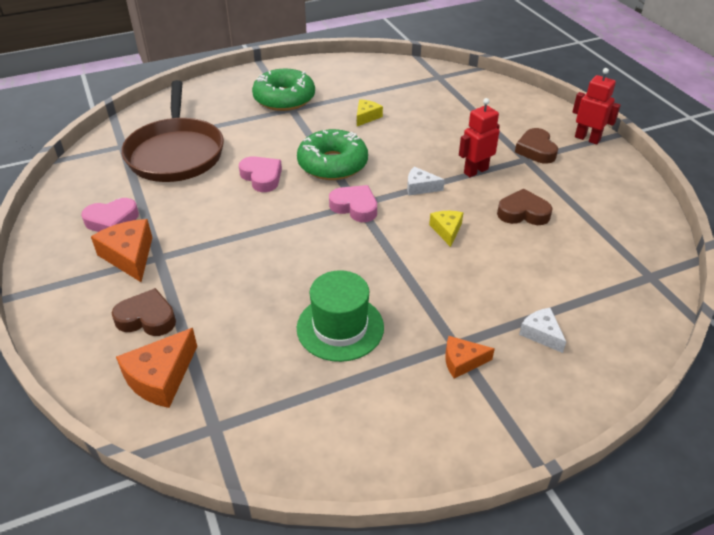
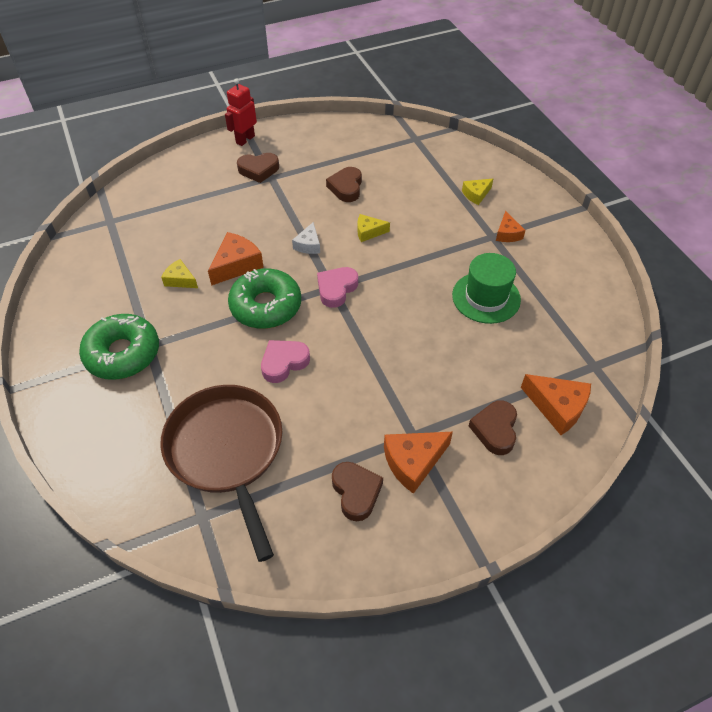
camera: 90 degrees left, 10 degrees up
pink heart [81,198,139,232] -> brown heart [332,462,383,522]
brown pan [121,80,224,182] -> brown pan turned 105 degrees counterclockwise [160,385,282,562]
red robot [459,98,500,177] -> none
white cheese [519,308,566,353] -> yellow cheese [462,179,493,205]
none -> orange cheese [208,232,264,286]

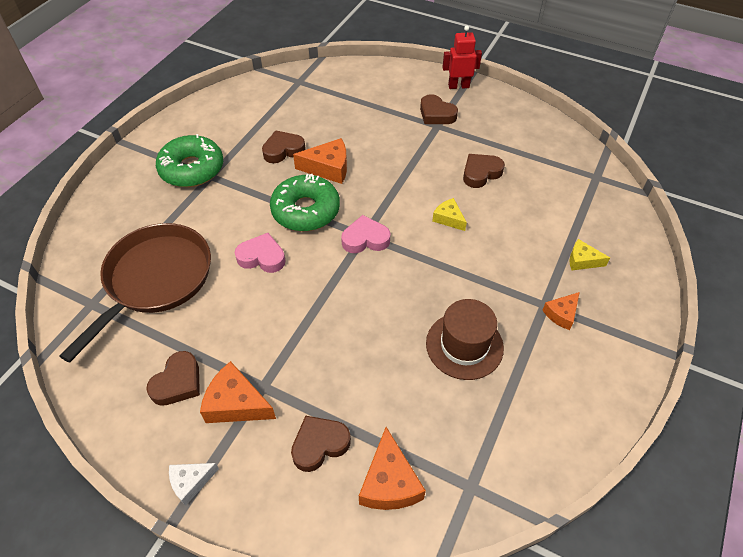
camera: 50 degrees right, 0 degrees up
yellow cheese [161,259,198,288] -> brown heart [262,130,306,163]
white cheese [292,222,320,254] -> white cheese moved to [169,463,219,506]
green hat [452,253,521,324] -> brown hat [426,299,504,380]

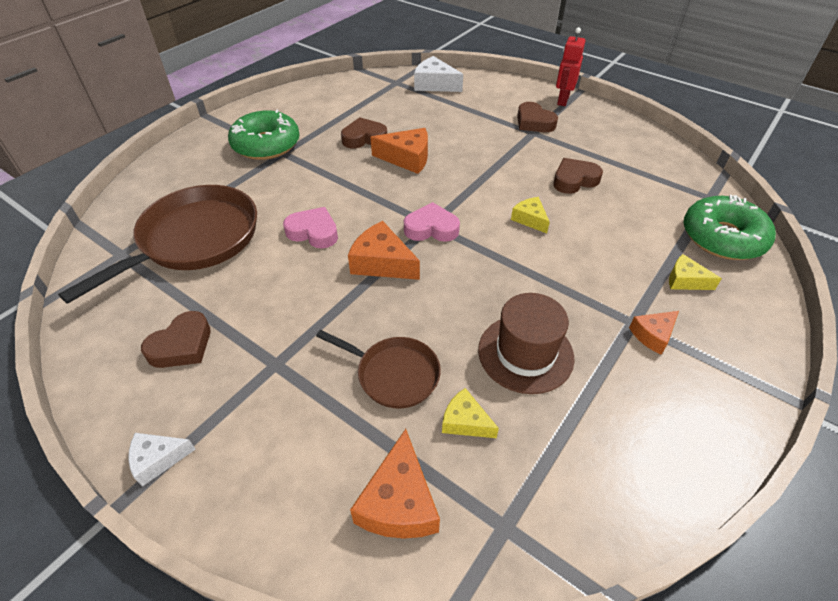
camera: 10 degrees right, 5 degrees down
orange cheese [200,361,276,423] -> orange cheese moved to [348,221,420,280]
green donut [270,174,340,231] -> green donut moved to [684,195,776,260]
brown heart [291,416,351,472] -> none
red robot [442,25,482,89] -> red robot turned 75 degrees counterclockwise [556,27,586,106]
none -> brown pan [316,330,441,408]
none -> white cheese [414,56,463,92]
none -> yellow cheese [442,388,499,438]

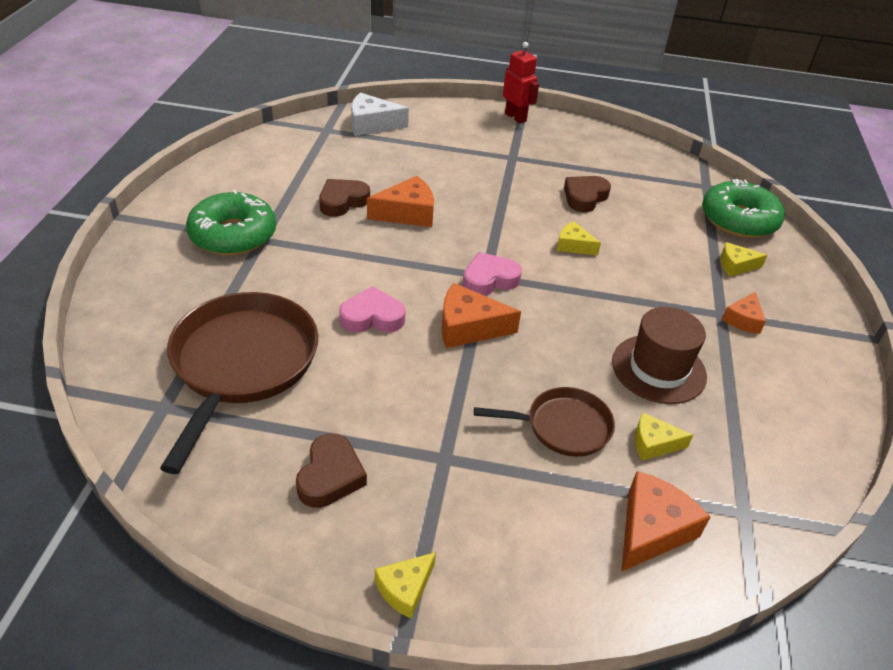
camera: 30 degrees left, 5 degrees down
white cheese [128,433,196,487] -> yellow cheese [375,552,436,619]
orange cheese [350,429,440,539] -> orange cheese turned 120 degrees counterclockwise [621,471,710,572]
brown heart [517,102,558,132] -> none
red robot [556,27,586,106] -> red robot turned 150 degrees clockwise [503,42,539,124]

